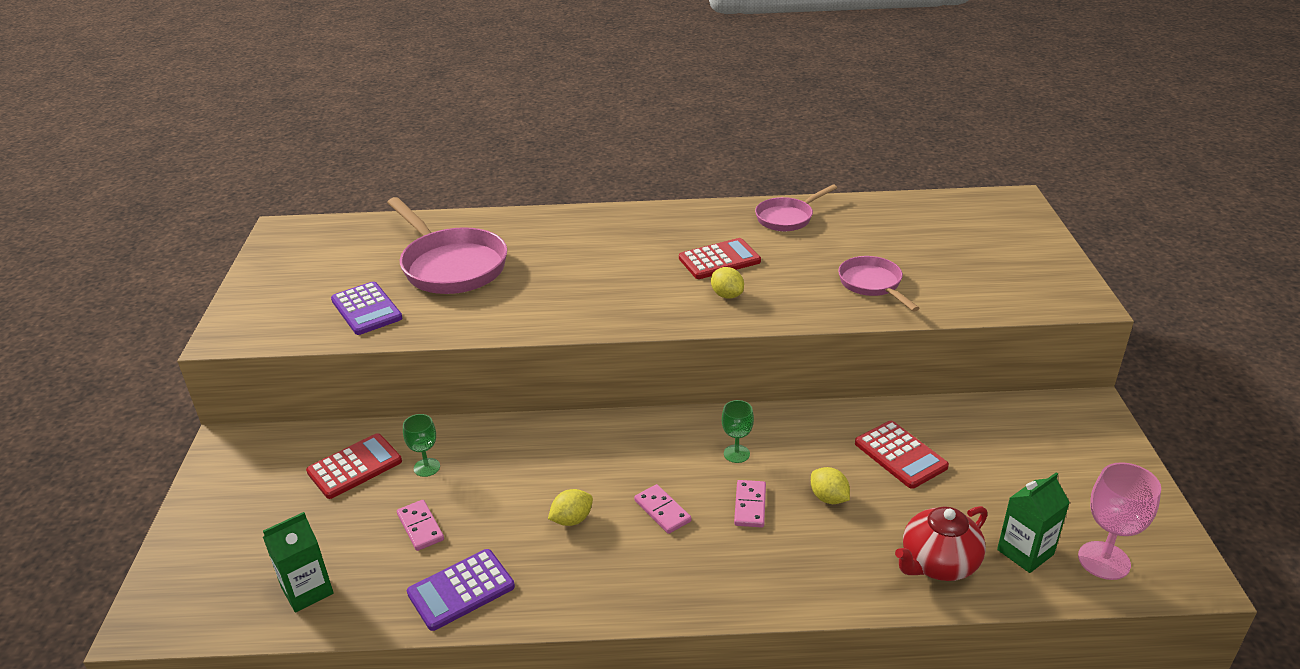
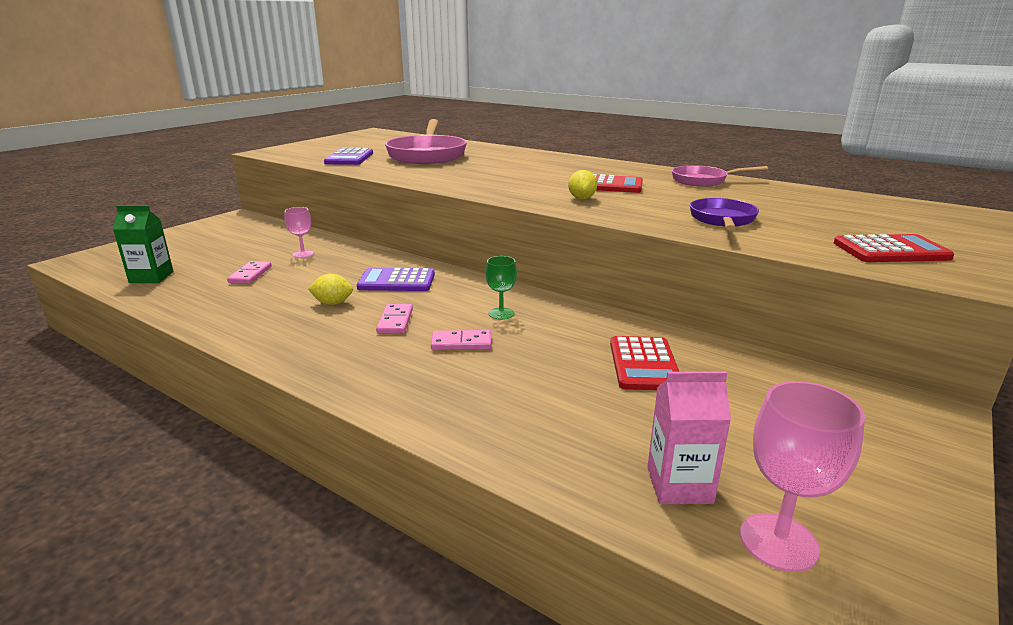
camera: 35 degrees right, 10 degrees down
red calculator [306,433,402,499] -> red calculator moved to [834,234,954,262]
green goblet [403,414,440,477] -> pink goblet [285,207,314,258]
purple calculator [407,549,515,631] -> purple calculator moved to [357,268,435,291]
pink domino [734,480,766,528] -> pink domino turned 45 degrees clockwise [431,330,492,350]
yellow lemon [811,467,850,504] -> none
pink pan [838,256,919,312] -> purple pan [690,198,759,231]
red teapot [895,506,987,581] -> none
green carton [997,472,1070,573] -> pink carton [647,371,731,504]

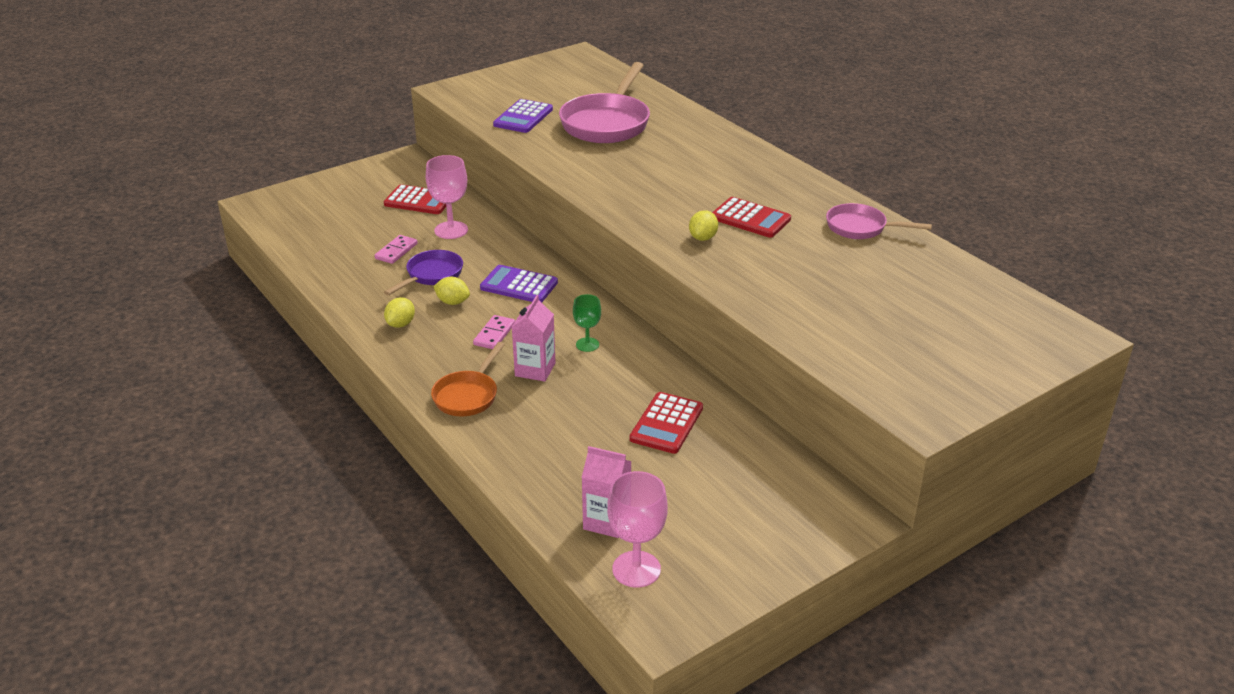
camera: 20 degrees right, 10 degrees up
green carton [113,206,174,283] -> none
pink goblet [285,207,314,258] -> pink goblet [426,155,468,239], size x1.64
pink domino [431,330,492,350] -> pink carton [512,295,556,382]
purple pan [690,198,759,231] -> purple pan moved to [384,250,463,295]
red calculator [834,234,954,262] -> red calculator moved to [384,184,446,214]
none -> yellow lemon [384,297,415,328]
none -> orange pan [431,342,505,416]

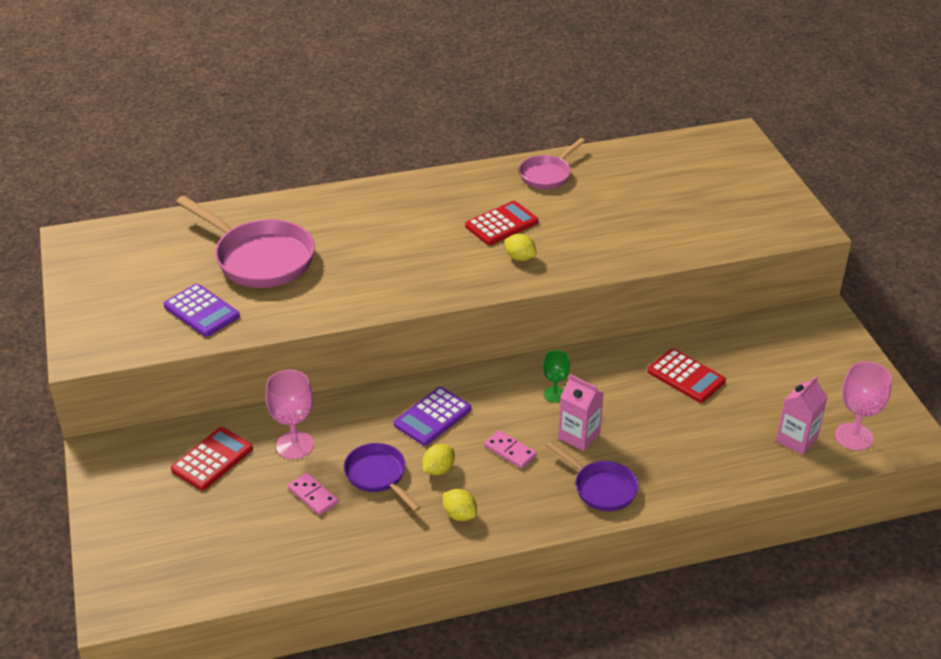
camera: 70 degrees left, 5 degrees up
orange pan [431,342,505,416] -> purple pan [546,441,638,511]

